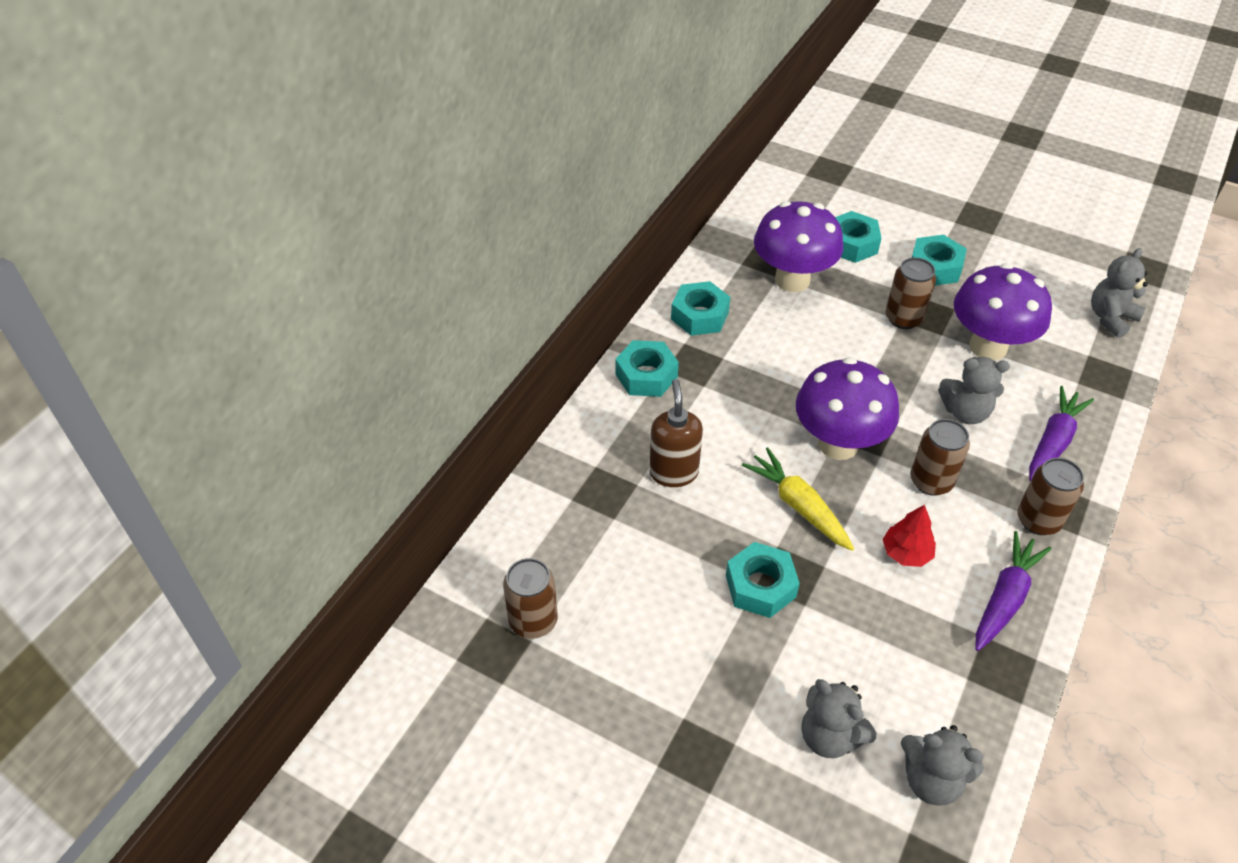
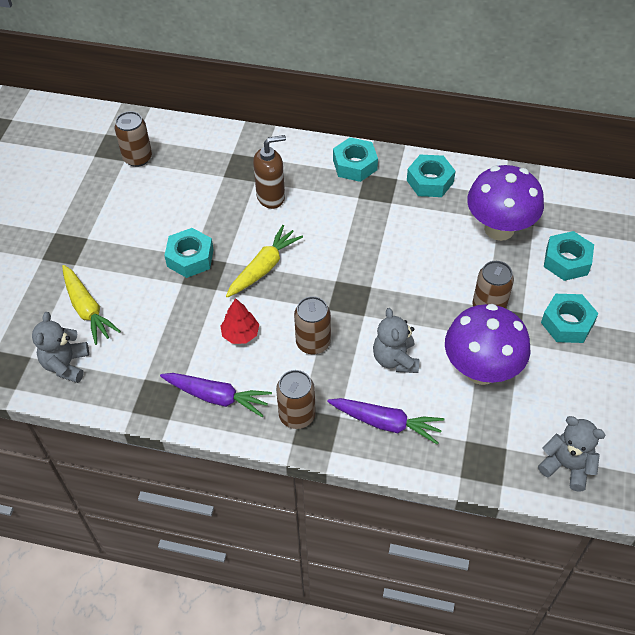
camera: 75 degrees right, 5 degrees up
purple mushroom [796,357,899,460] -> none
grey teddy bear [801,679,876,758] -> yellow carrot [62,265,121,345]

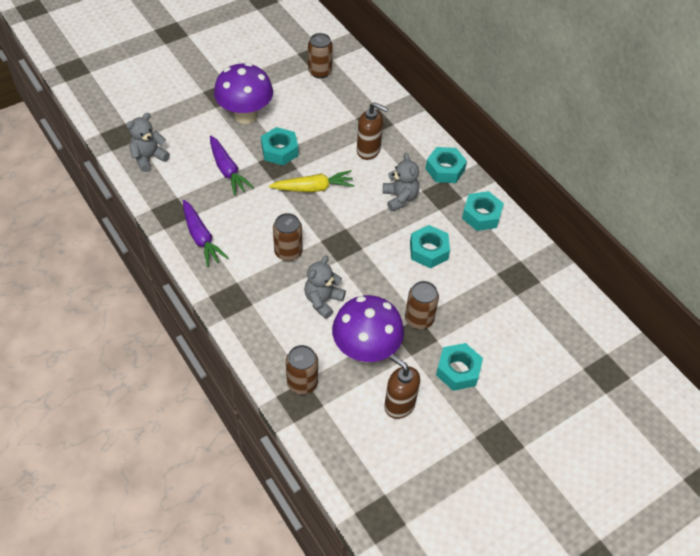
camera: 40 degrees right, 0 degrees up
yellow carrot [62,265,121,345] -> none
red tree [220,298,259,344] -> none
brown can [276,370,316,429] -> brown can moved to [286,345,318,394]
purple carrot [327,398,445,445] -> purple carrot moved to [210,136,254,196]
purple mushroom [467,165,544,241] -> purple mushroom moved to [214,63,273,124]
grey teddy bear [538,416,605,492] -> grey teddy bear moved to [383,153,419,211]
turquoise nut [544,231,594,281] -> turquoise nut moved to [410,225,450,268]
none -> brown soap dispenser [384,354,420,419]

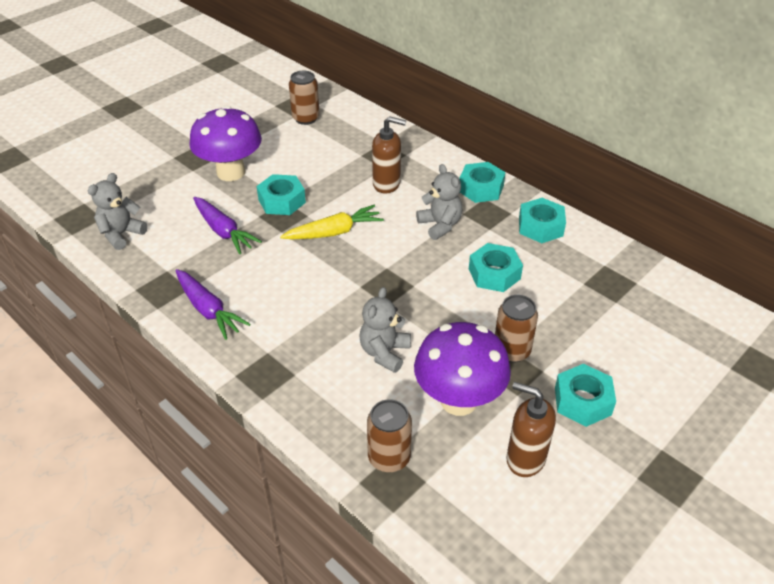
camera: 10 degrees left, 10 degrees down
brown can [273,213,303,261] -> none

